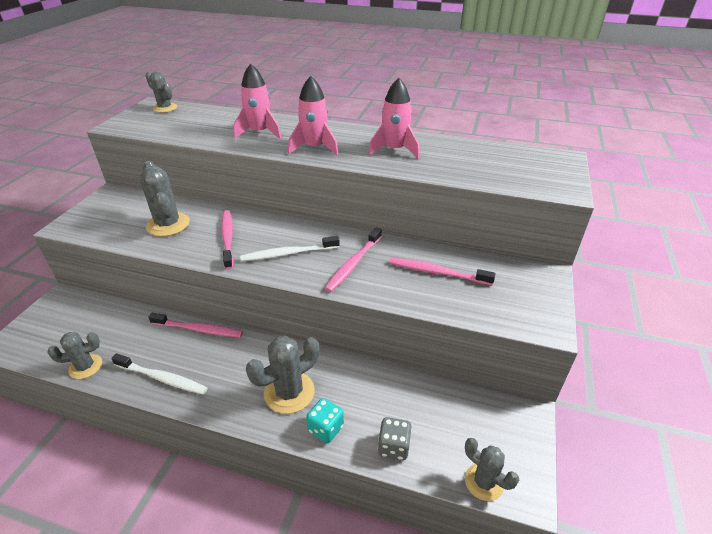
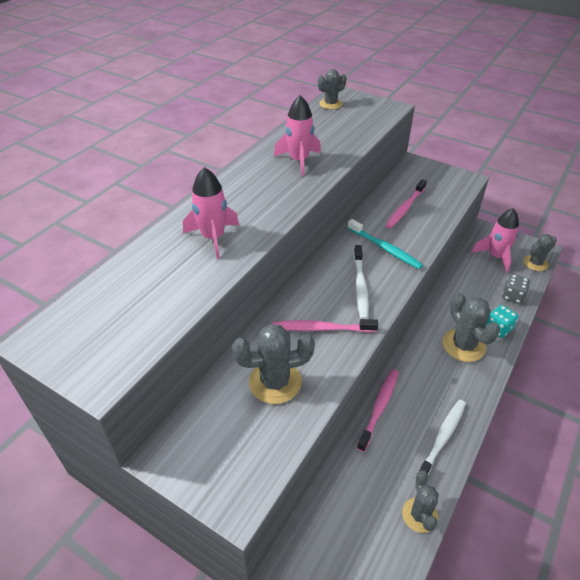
camera: 75 degrees left, 5 degrees up
grey cactus [146,71,177,113] -> grey cactus moved to [318,69,346,109]
pink rocket [288,76,339,155] -> pink rocket moved to [472,208,519,273]
pink toothbrush [324,227,382,292] -> turquoise toothbrush [348,219,423,269]

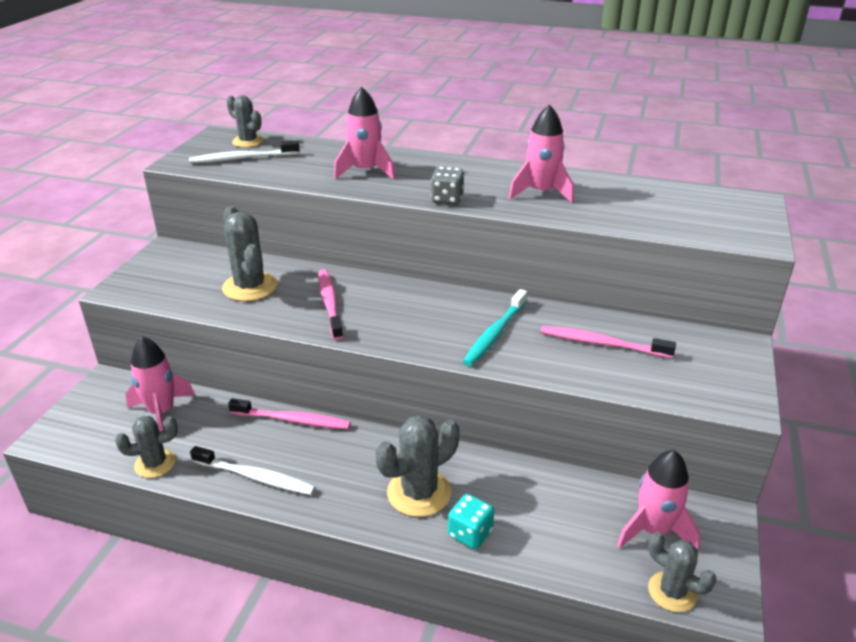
camera: 75 degrees right, 10 degrees down
grey cactus [318,69,346,109] -> grey cactus moved to [226,95,264,148]
white toothbrush [354,245,369,319] -> white toothbrush moved to [189,141,300,163]
grey dice [502,274,530,304] -> grey dice moved to [431,167,464,205]
none -> pink rocket [126,336,195,431]

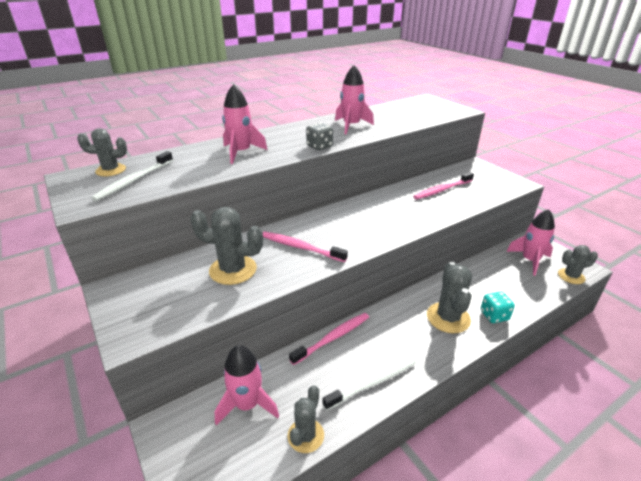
camera: 50 degrees left, 0 degrees up
turquoise toothbrush [463,289,527,366] -> none

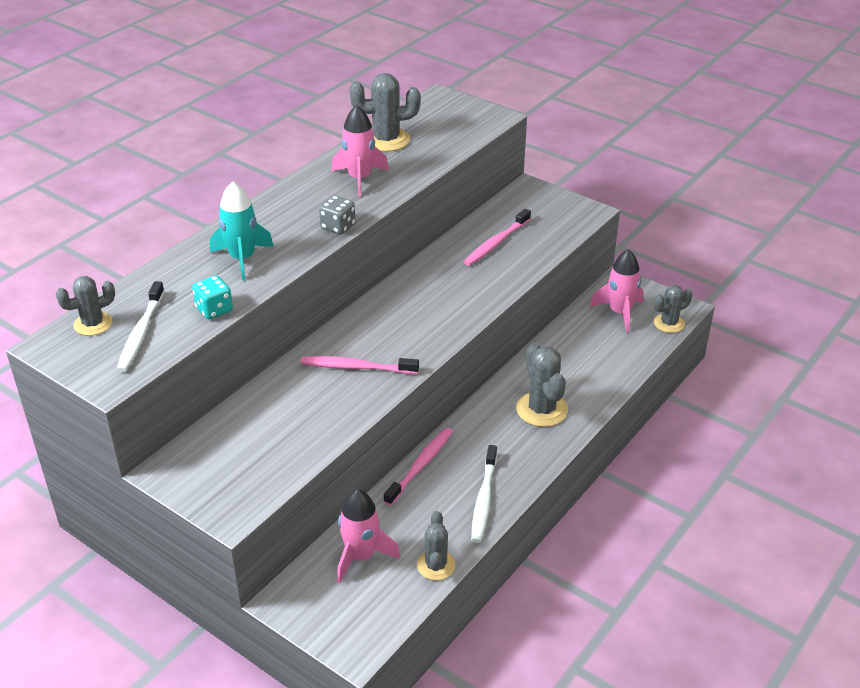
camera: 20 degrees left, 5 degrees up
grey cactus [190,207,263,285] -> grey cactus moved to [350,73,421,152]
pink rocket [222,84,268,164] -> turquoise rocket [210,182,274,281]
white toothbrush [323,357,416,410] -> white toothbrush turned 150 degrees clockwise [471,445,497,543]
turquoise dice [481,292,515,323] -> turquoise dice moved to [192,275,233,319]

